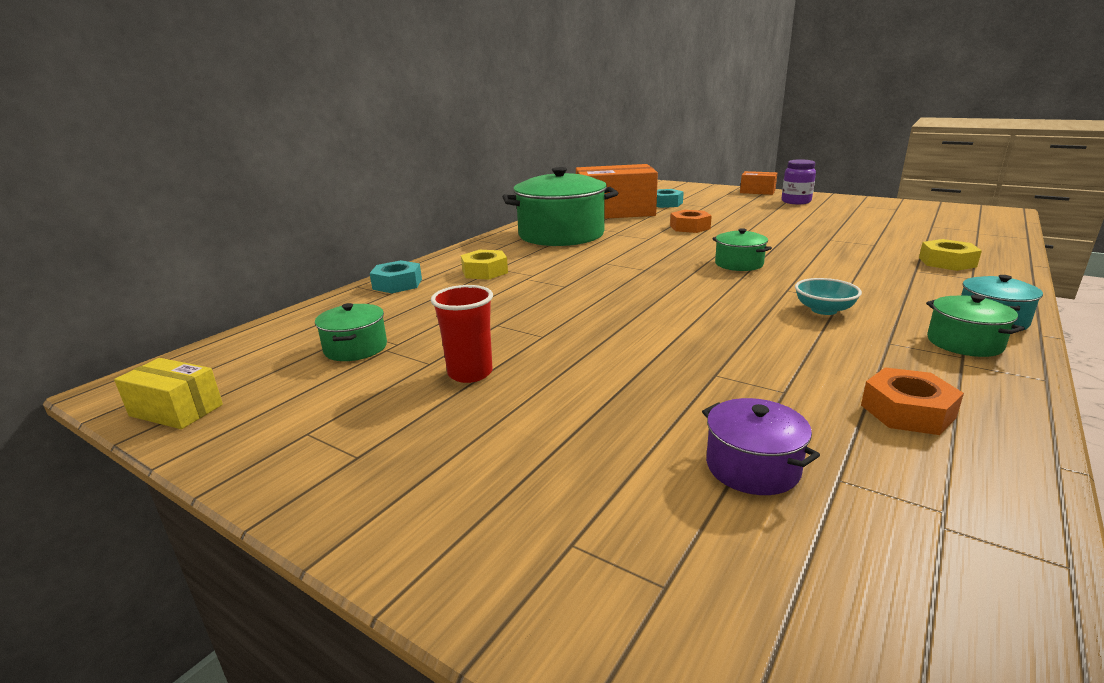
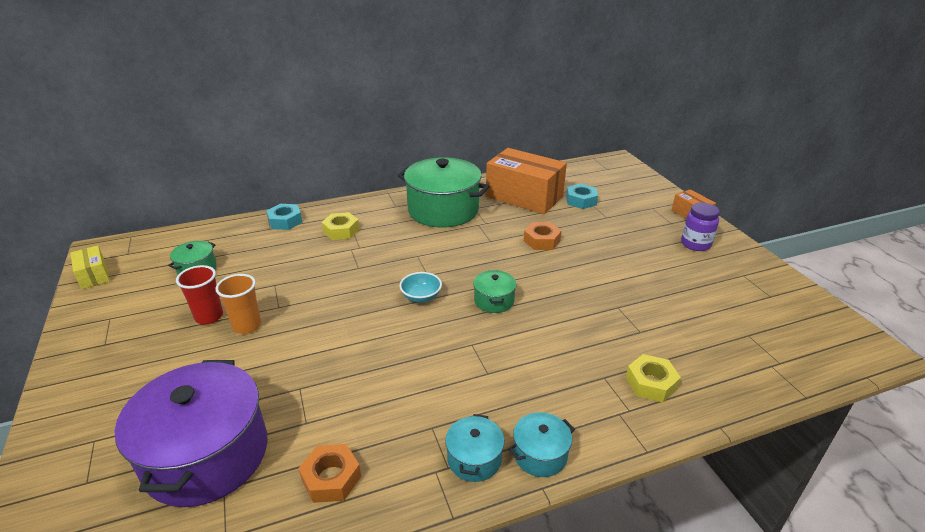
camera: 35 degrees right, 10 degrees up
purple pot [702,398,820,495] -> purple pot [115,360,268,507], size x2.21
turquoise bowl [795,278,862,315] -> turquoise bowl moved to [399,272,442,302]
green pot [926,295,1025,357] -> turquoise pot [445,414,504,482]
none -> orange cup [215,274,261,334]

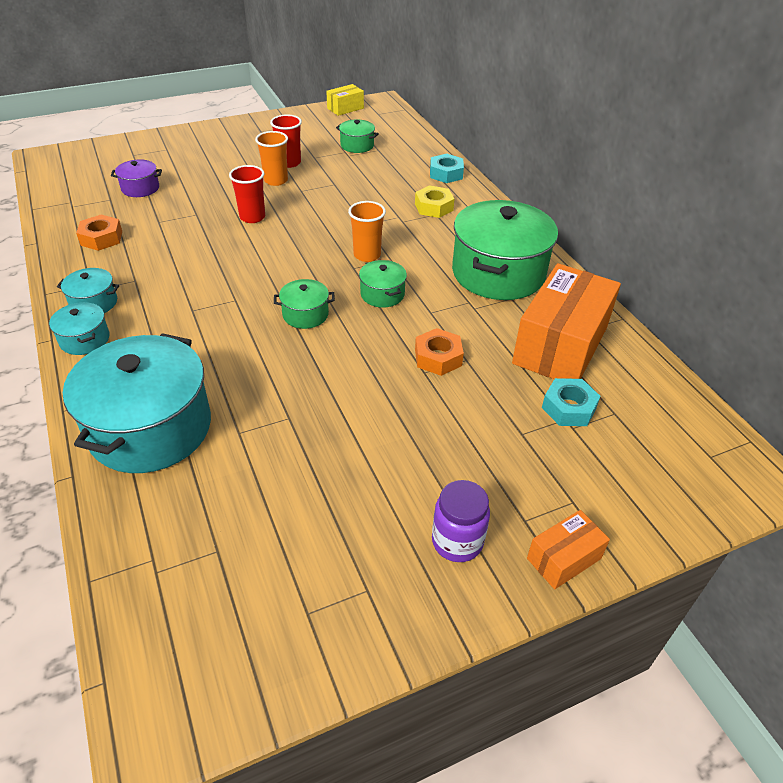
camera: 85 degrees right, 10 degrees up
purple pot [115,360,268,507] -> purple pot [111,159,162,197], size x0.45
turquoise bowl [399,272,442,302] -> none
yellow nut [626,354,681,402] -> turquoise pot [63,333,211,473]
none -> red cup [229,165,265,223]
none -> orange cup [348,201,386,262]
none -> green pot [359,260,407,308]

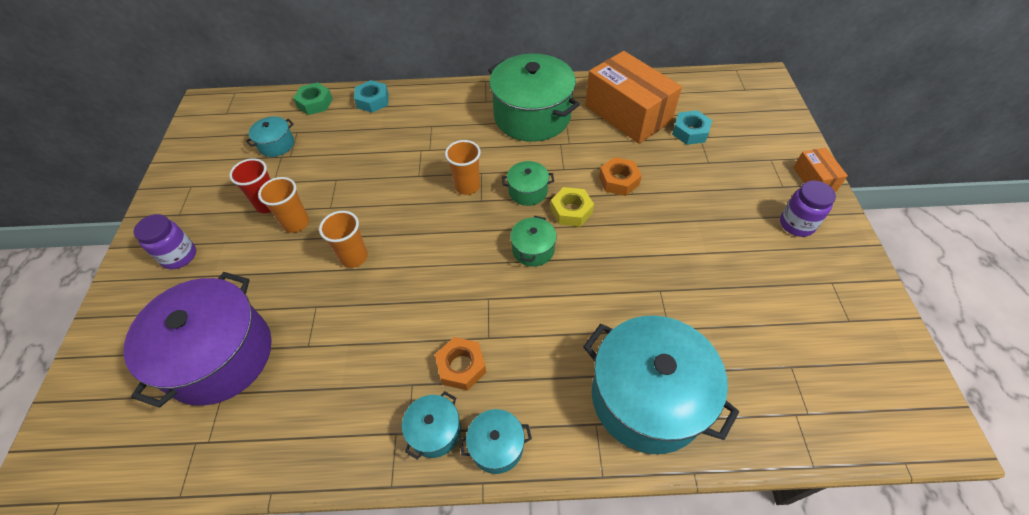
camera: 65 degrees left, 10 degrees up
orange nut [76,214,122,251] -> orange nut moved to [435,337,486,391]
purple pot [111,159,162,197] -> purple pot [124,272,271,408], size x2.21
red cup [229,165,265,223] -> orange cup [319,211,368,268]
yellow box [326,84,364,116] -> none
green pot [336,119,379,153] -> turquoise pot [246,116,294,157]
yellow nut [415,185,454,218] -> yellow nut moved to [550,187,594,227]
none -> purple jar [133,214,196,269]
none -> green nut [293,82,333,115]

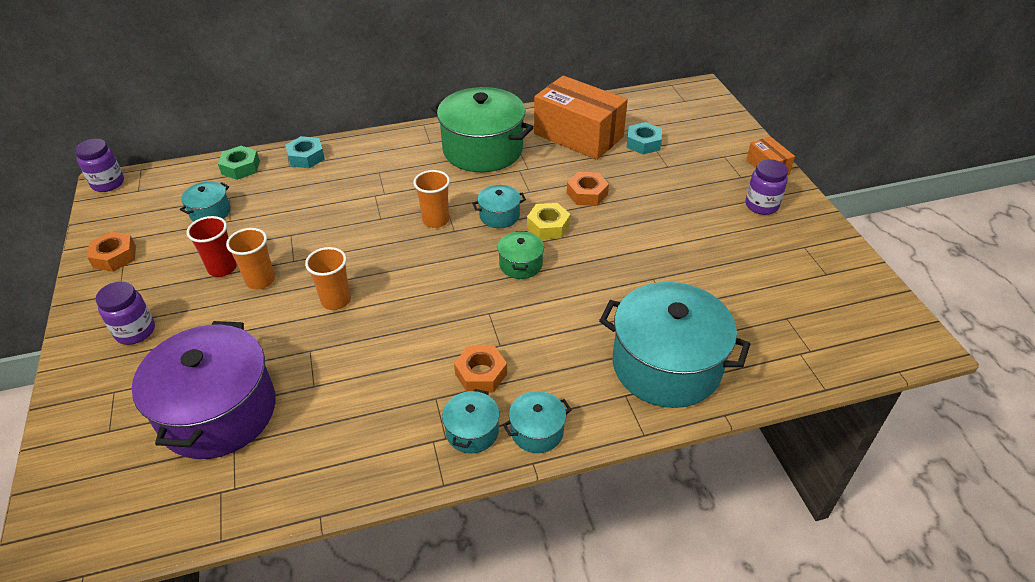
camera: 15 degrees left, 10 degrees down
green pot [502,161,554,206] -> turquoise pot [472,185,526,228]
none -> purple jar [75,139,124,192]
none -> orange nut [87,232,136,272]

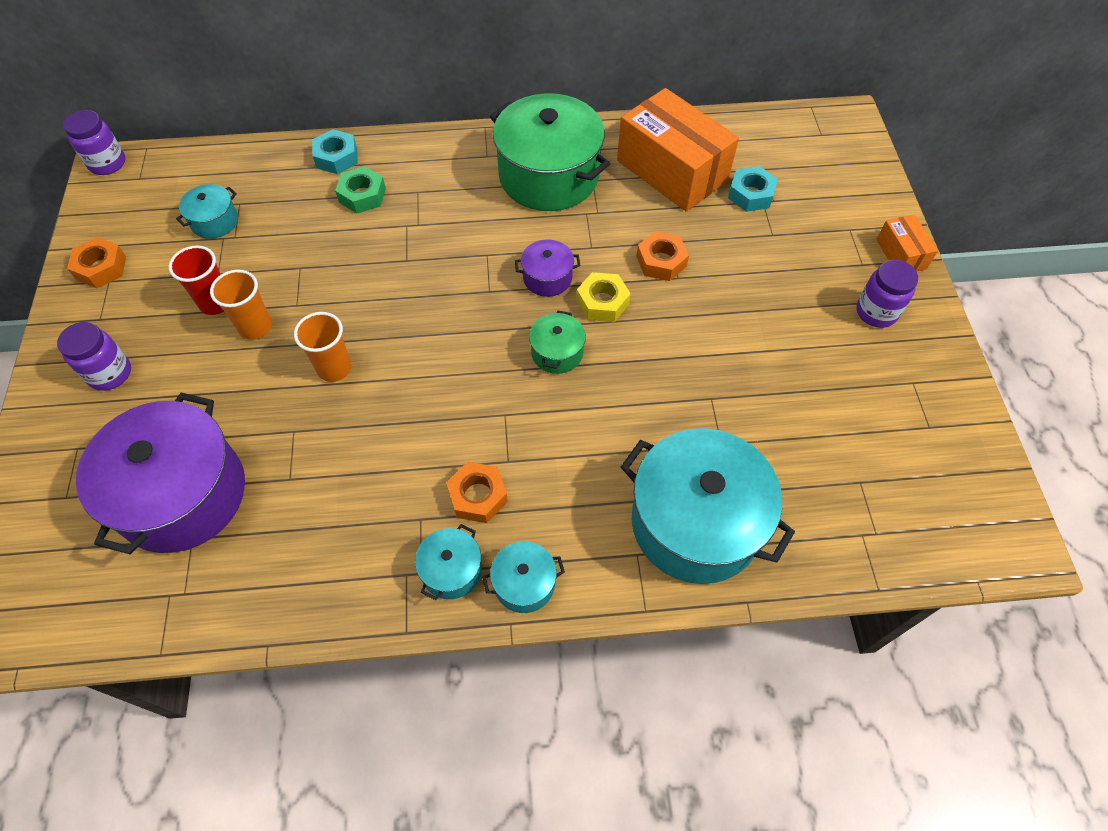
camera: 10 degrees right, 15 degrees up
green nut [218,146,260,180] -> green nut moved to [335,166,386,213]
orange cup [413,170,450,228] -> none
turquoise pot [472,185,526,228] -> purple pot [515,240,581,297]

